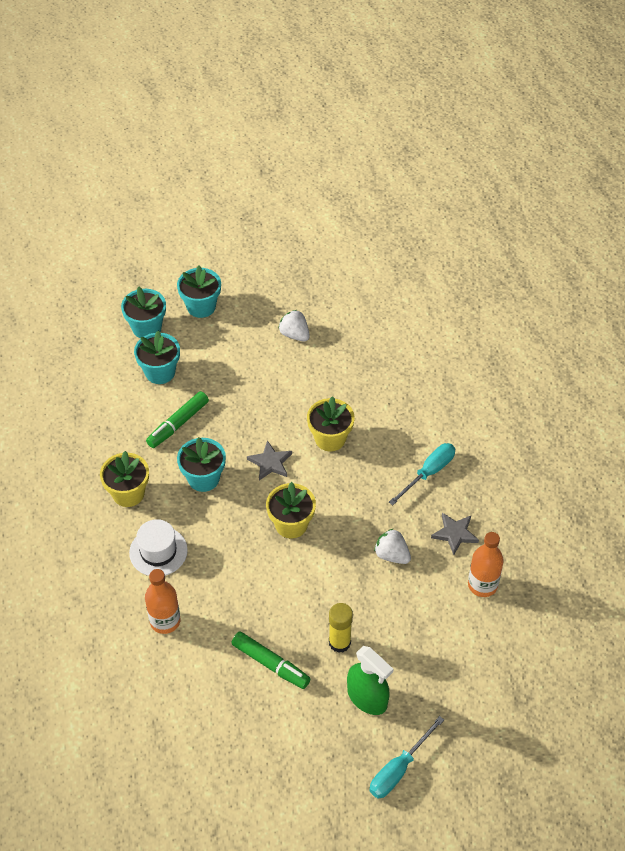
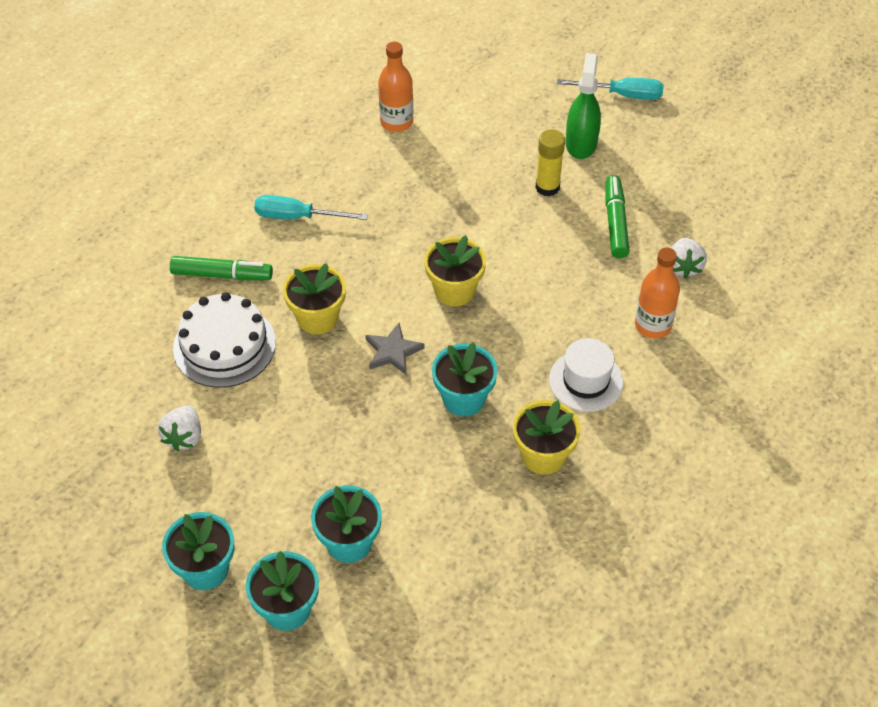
camera: 125 degrees left, 0 degrees up
green marker [146,391,209,448] -> green marker moved to [170,256,273,280]
white strawberry [374,529,411,564] -> white strawberry moved to [671,238,707,279]
grey star [431,513,479,555] -> none
none -> white cake [173,292,276,388]

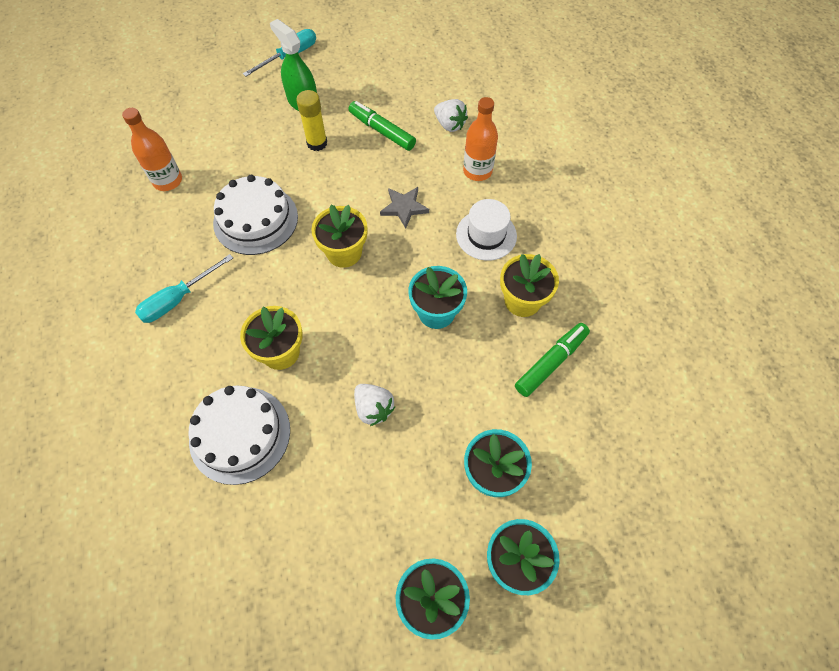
camera: 50 degrees left, 10 degrees up
white strawberry [158,405,201,451] -> white strawberry moved to [354,384,395,426]
green marker [170,256,273,280] -> green marker moved to [515,323,590,397]
grey star [365,323,425,374] -> grey star moved to [380,187,429,229]
none -> white cake [213,175,298,255]

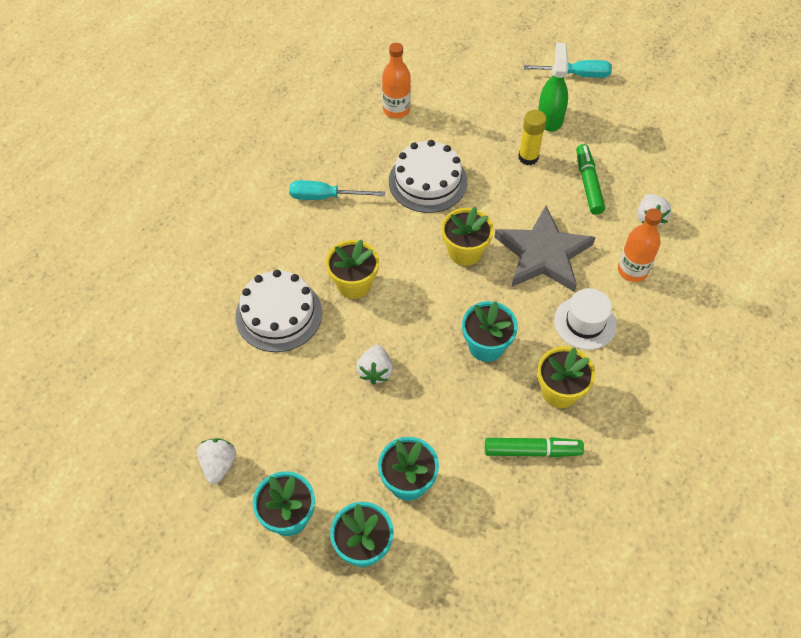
camera: 45 degrees right, 5 degrees down
grey star [380,187,429,229] -> grey star [494,206,596,292], size x2.04
none -> white strawberry [197,438,236,484]

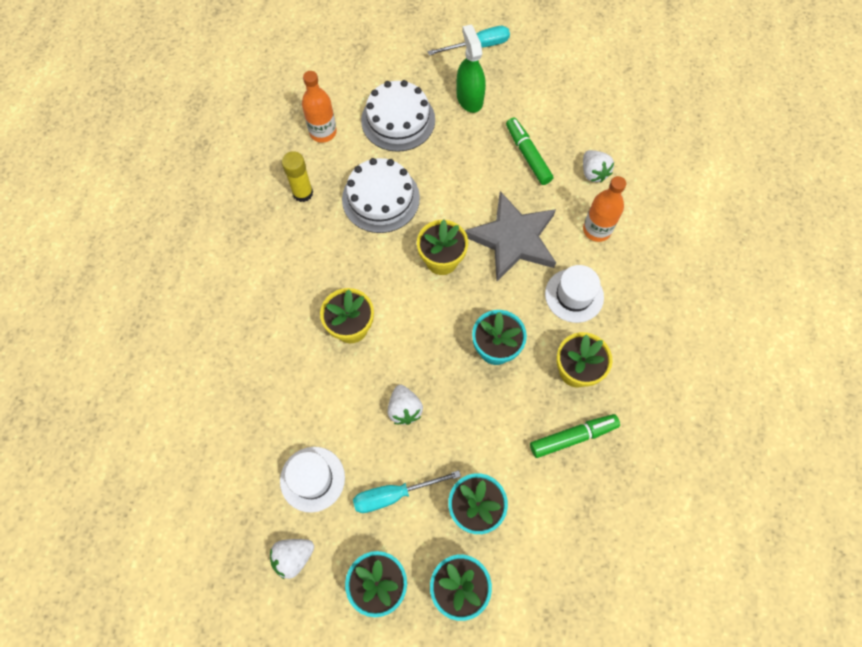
camera: 20 degrees left, 10 degrees up
white strawberry [197,438,236,484] -> white strawberry turned 105 degrees counterclockwise [270,539,314,579]
white cake [235,270,322,352] -> white cake moved to [361,80,435,152]
turquoise screwdriver [289,180,385,200] -> turquoise screwdriver moved to [353,470,461,513]
yellow glue stick [518,110,546,165] -> yellow glue stick moved to [281,151,313,202]
none -> white hat [280,447,345,513]

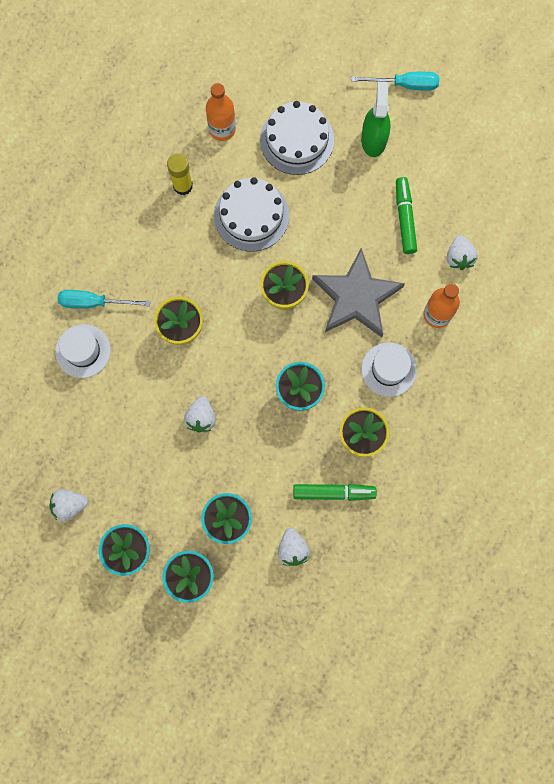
camera: 20 degrees right, 10 degrees up
white hat [280,447,345,513] -> white hat moved to [55,324,111,378]
turquoise screwdriver [353,470,461,513] -> turquoise screwdriver moved to [58,290,150,309]
none -> white strawberry [278,528,310,566]

